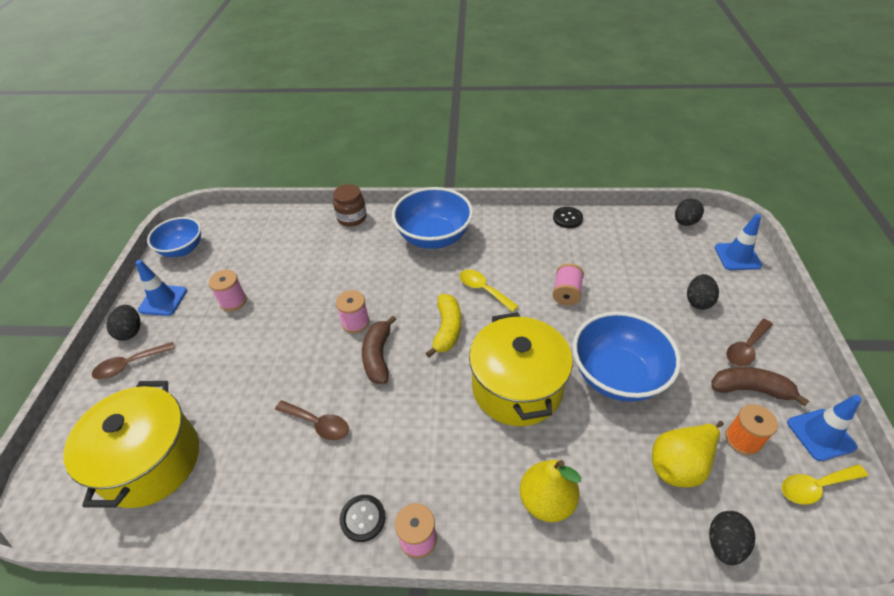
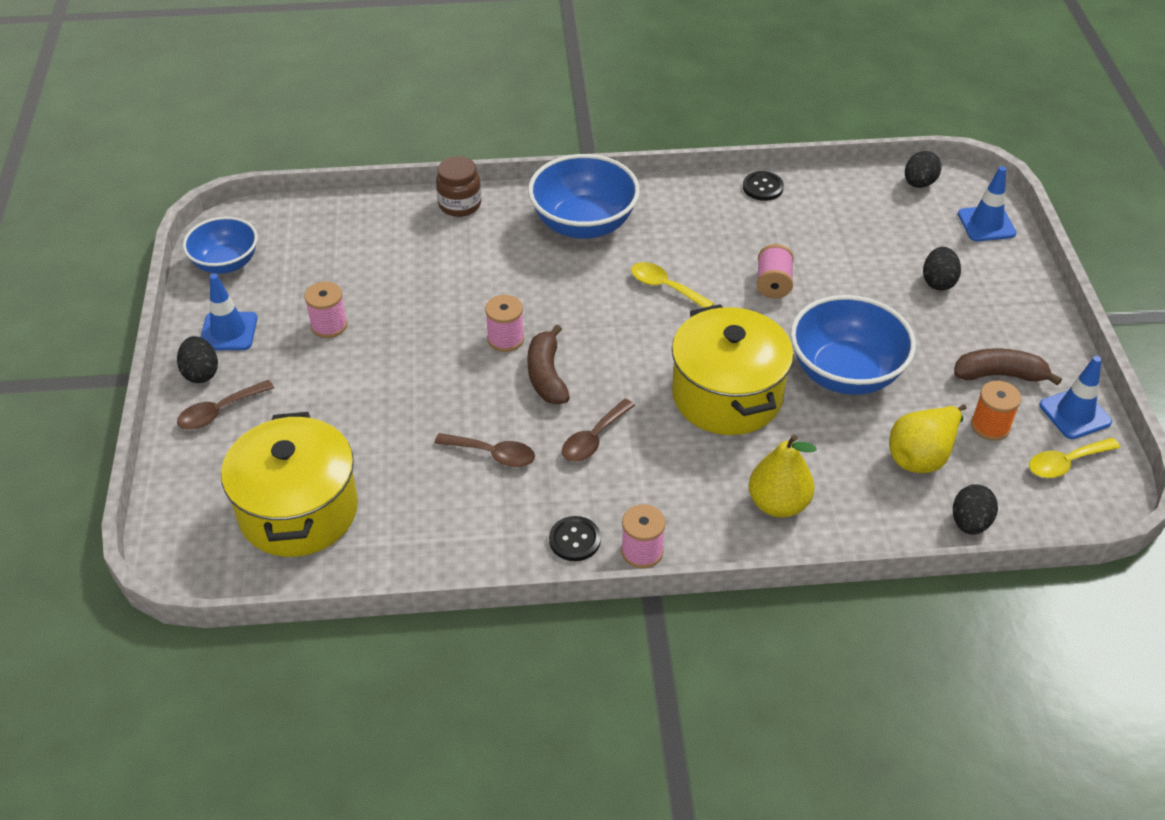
camera: 10 degrees left, 0 degrees up
yellow banana [426,294,461,358] -> none
brown spoon [726,319,773,367] -> brown spoon moved to [562,399,635,462]

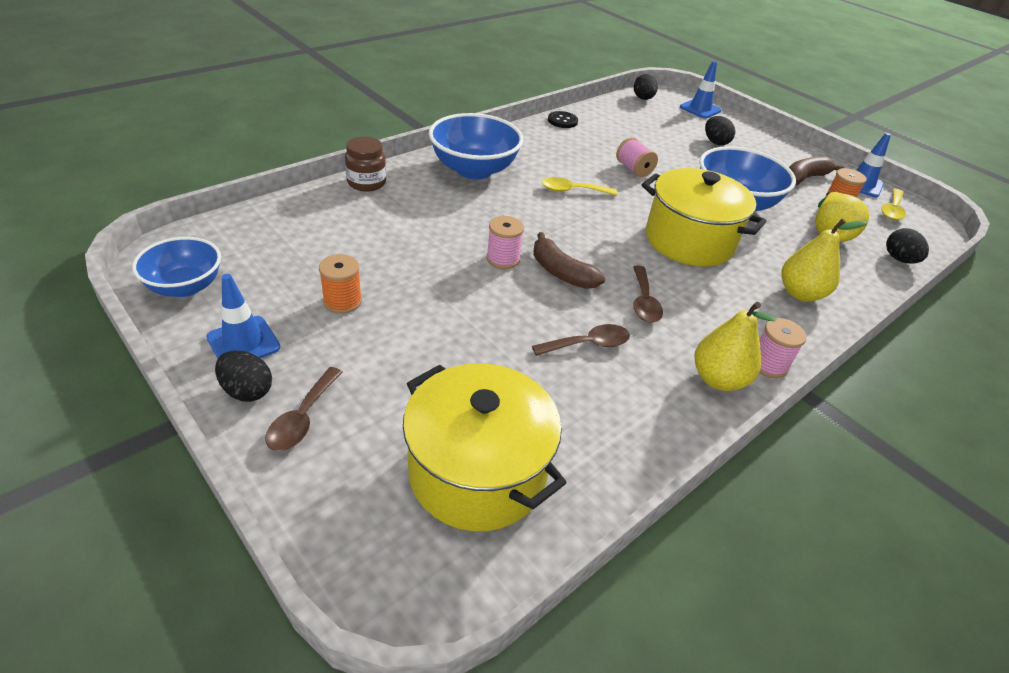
camera: 40 degrees left, 5 degrees down
pink spool [304,281,347,338] -> orange spool [319,254,362,314]
black button [549,516,601,561] -> yellow pear [694,302,776,391]

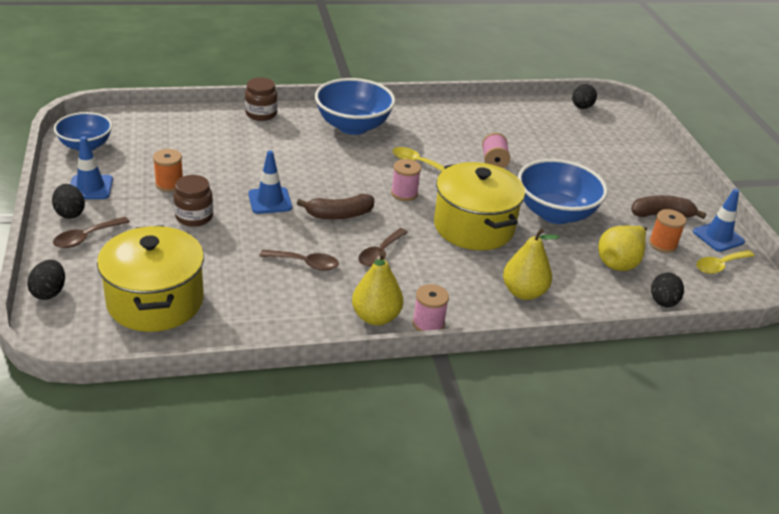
camera: 30 degrees right, 5 degrees down
pink spool [486,216,524,269] -> pink spool moved to [391,159,421,201]
brown banana [533,232,605,289] -> brown banana turned 90 degrees counterclockwise [297,194,374,219]
black button [548,111,578,128] -> none
blue traffic cone [680,61,721,118] -> blue traffic cone moved to [248,151,292,214]
black egg [705,116,735,146] -> black egg moved to [27,260,65,300]
none -> brown jar [173,175,213,227]

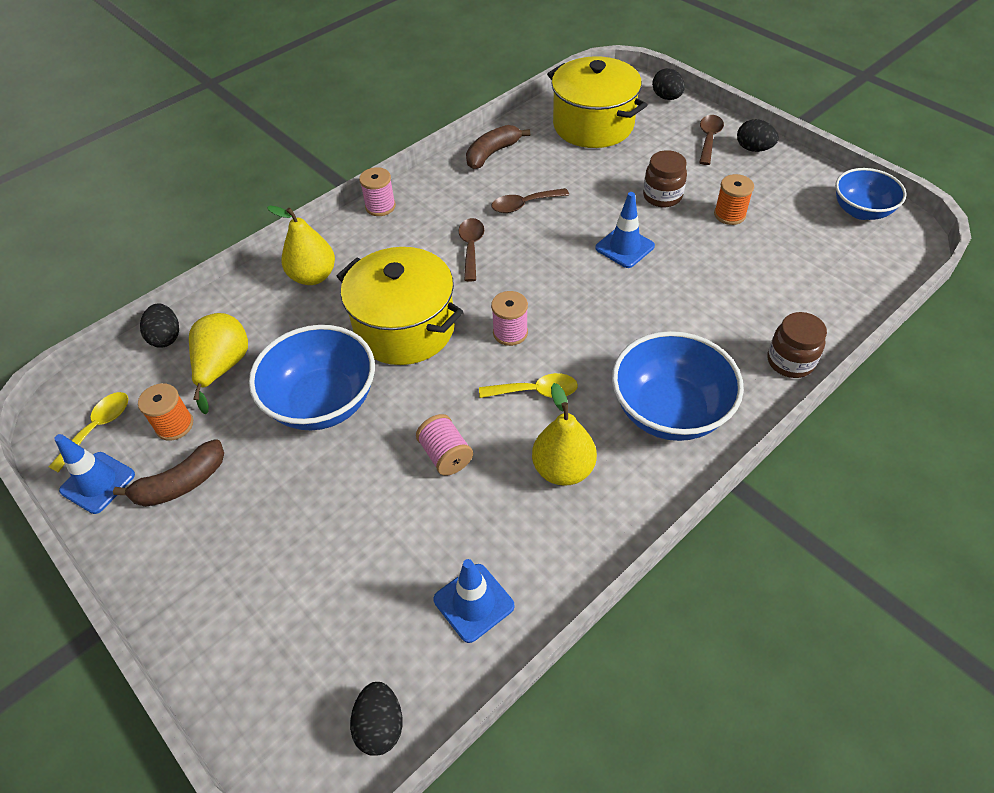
camera: 155 degrees right, 15 degrees up
blue traffic cone [70,136,113,199] -> blue traffic cone moved to [433,559,515,643]
brown banana [297,194,374,219] -> brown banana moved to [466,125,530,169]
yellow pear [352,252,403,325] -> yellow pear moved to [532,383,597,486]

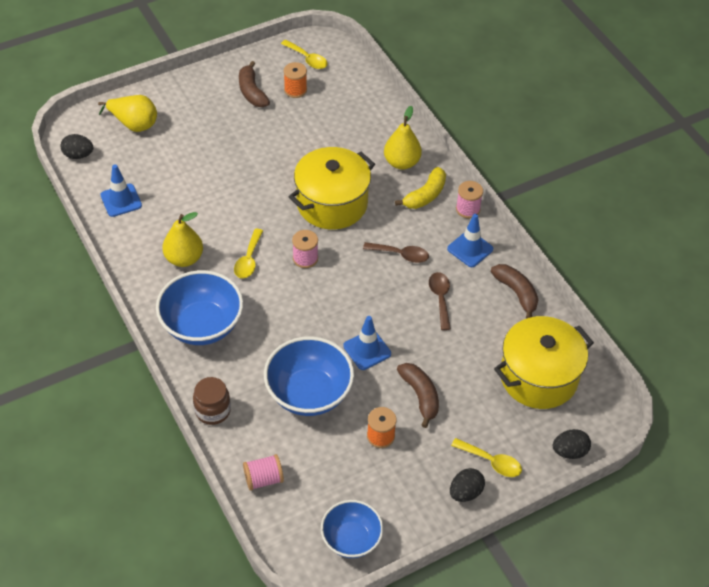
camera: 100 degrees right, 0 degrees up
blue traffic cone [54,434,135,514] -> blue traffic cone moved to [447,214,493,267]
black egg [140,303,179,348] -> none
yellow pear [189,313,248,415] -> yellow pear moved to [98,95,157,132]
blue bowl [249,325,375,430] -> blue bowl moved to [264,336,354,416]
pink spool [416,414,473,476] -> pink spool moved to [243,454,284,491]
brown jar [643,150,687,207] -> brown banana [397,363,439,428]
brown spoon [699,115,724,165] -> yellow spoon [451,438,522,477]
none -> yellow banana [395,167,446,209]

